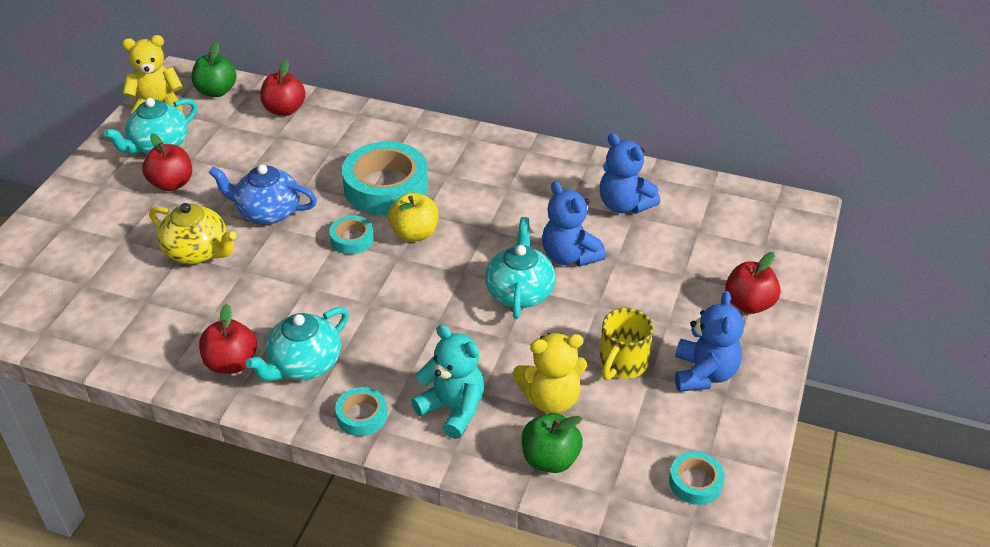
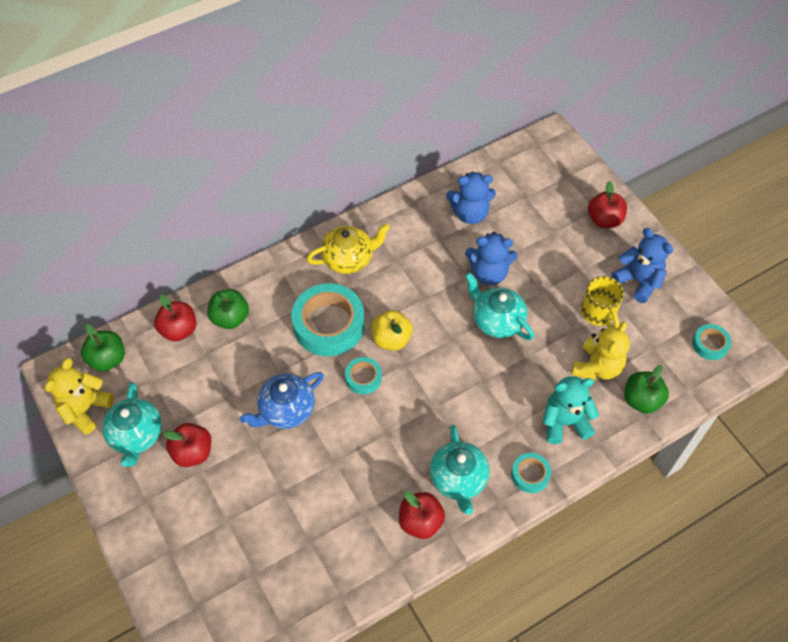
camera: 50 degrees left, 15 degrees up
yellow teapot [149,203,237,264] -> yellow teapot moved to [307,223,390,274]
none -> green apple [207,289,249,329]

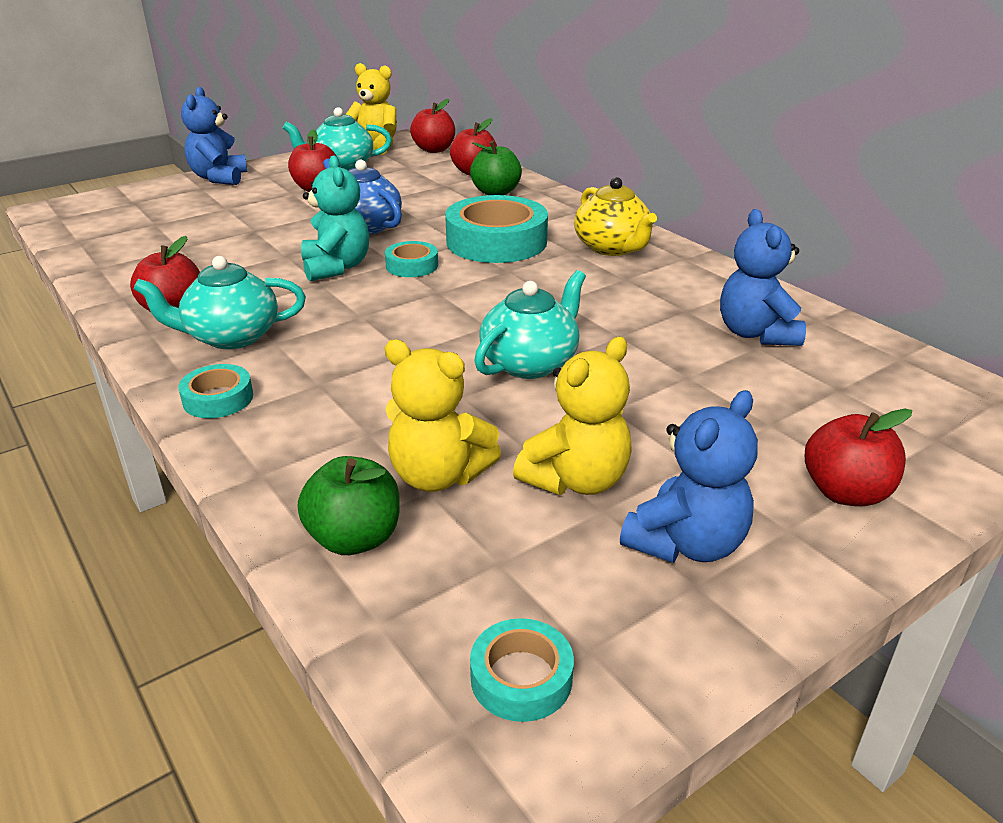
camera: 85 degrees right, 25 degrees down
green apple [81,324,125,372] -> red apple [410,99,455,153]
yellow apple [371,310,413,351] -> none
blue teddy bear [465,232,517,286] -> blue teddy bear moved to [181,87,248,185]
turquoise teddy bear [542,376,599,444] -> turquoise teddy bear moved to [301,155,369,281]
yellow mug [581,276,624,328] -> yellow teddy bear [513,337,632,495]

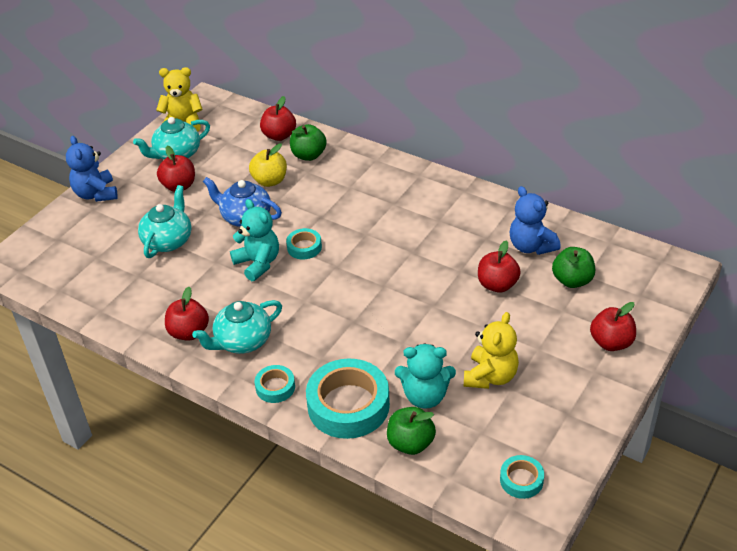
camera: 20 degrees left, 10 degrees up
yellow teddy bear [385,339,501,492] -> turquoise teddy bear [395,343,456,409]
red apple [410,99,455,153] -> red apple moved to [478,240,521,293]
turquoise tape [445,195,548,263] -> turquoise tape moved to [306,359,390,439]
turquoise teapot [474,270,586,379] -> turquoise teapot moved to [138,185,192,258]
yellow teapot [574,177,657,256] -> none
blue teddy bear [620,390,758,563] -> none
none -> yellow apple [249,143,287,187]
none -> green apple [552,247,595,288]

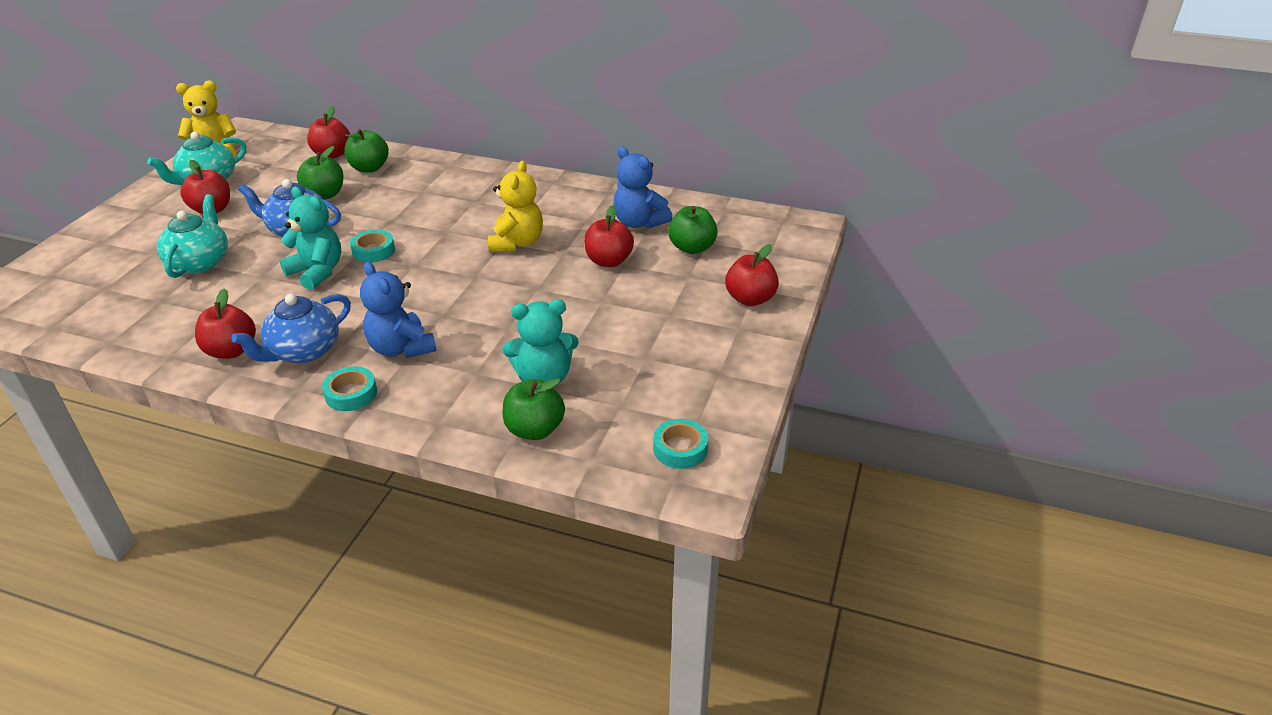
camera: 15 degrees left, 5 degrees down
blue teddy bear [66,136,118,202] -> blue teddy bear moved to [360,262,437,358]
turquoise teapot [192,300,282,354] -> blue teapot [231,294,351,363]
yellow apple [249,143,287,187] -> green apple [297,146,343,200]
turquoise tape [306,359,390,439] -> none
yellow teddy bear [464,312,519,389] -> yellow teddy bear moved to [488,161,543,252]

